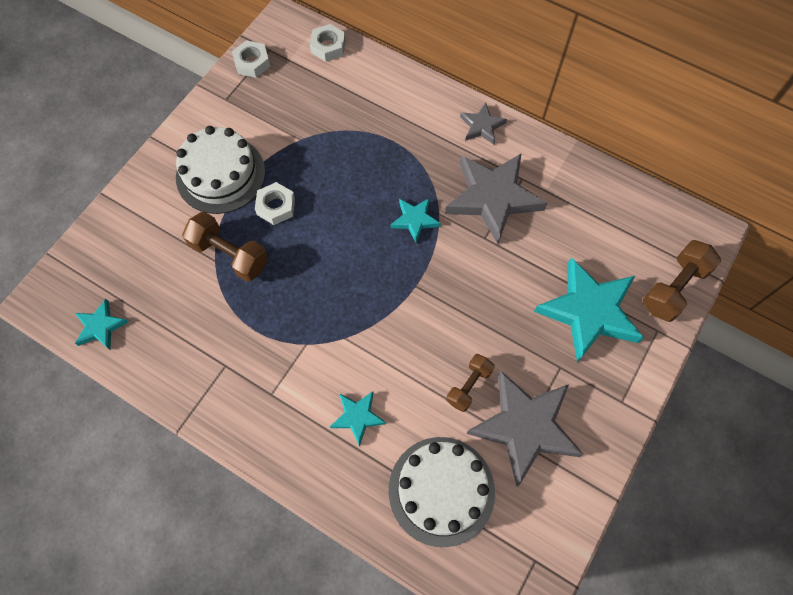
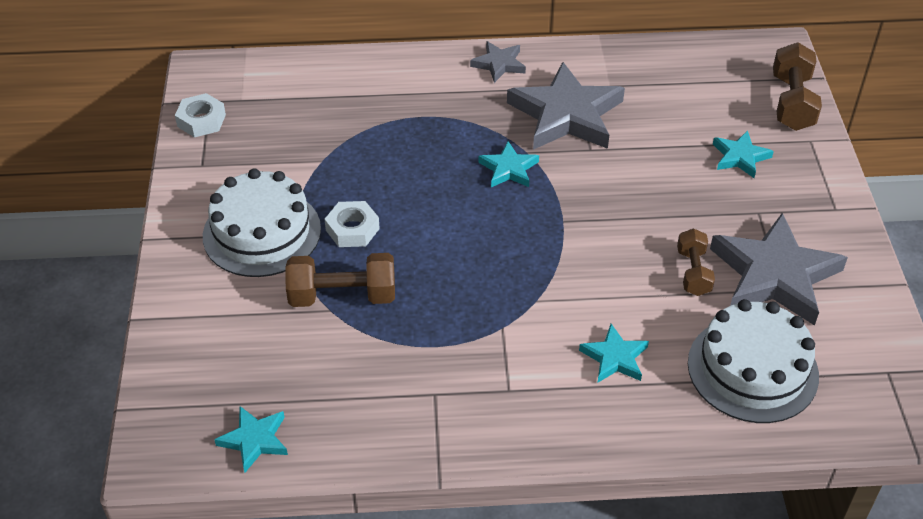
camera: 35 degrees left, 20 degrees down
white nut [310,24,346,62] -> none
turquoise star [534,257,644,362] -> turquoise star [713,131,774,178], size x0.49

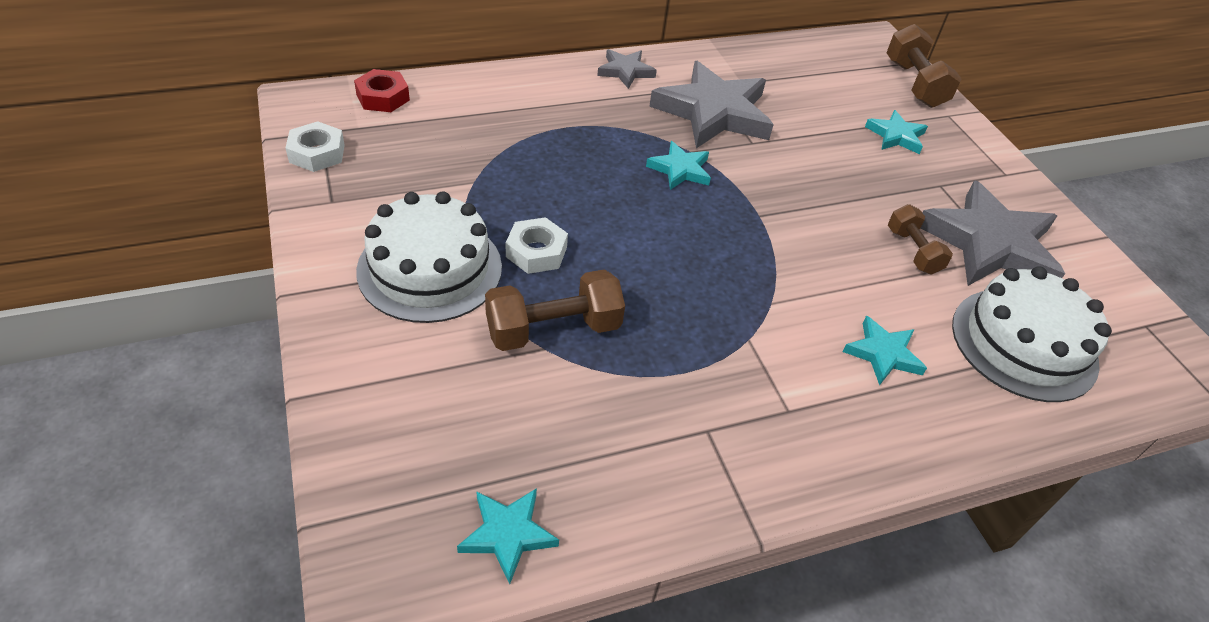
camera: 20 degrees left, 0 degrees up
none -> red nut [354,69,410,112]

